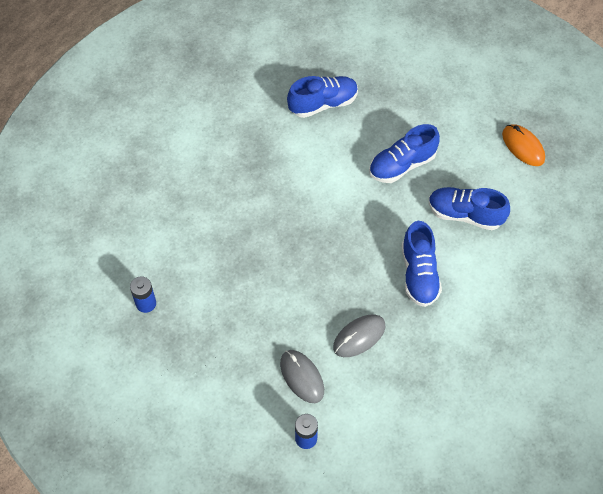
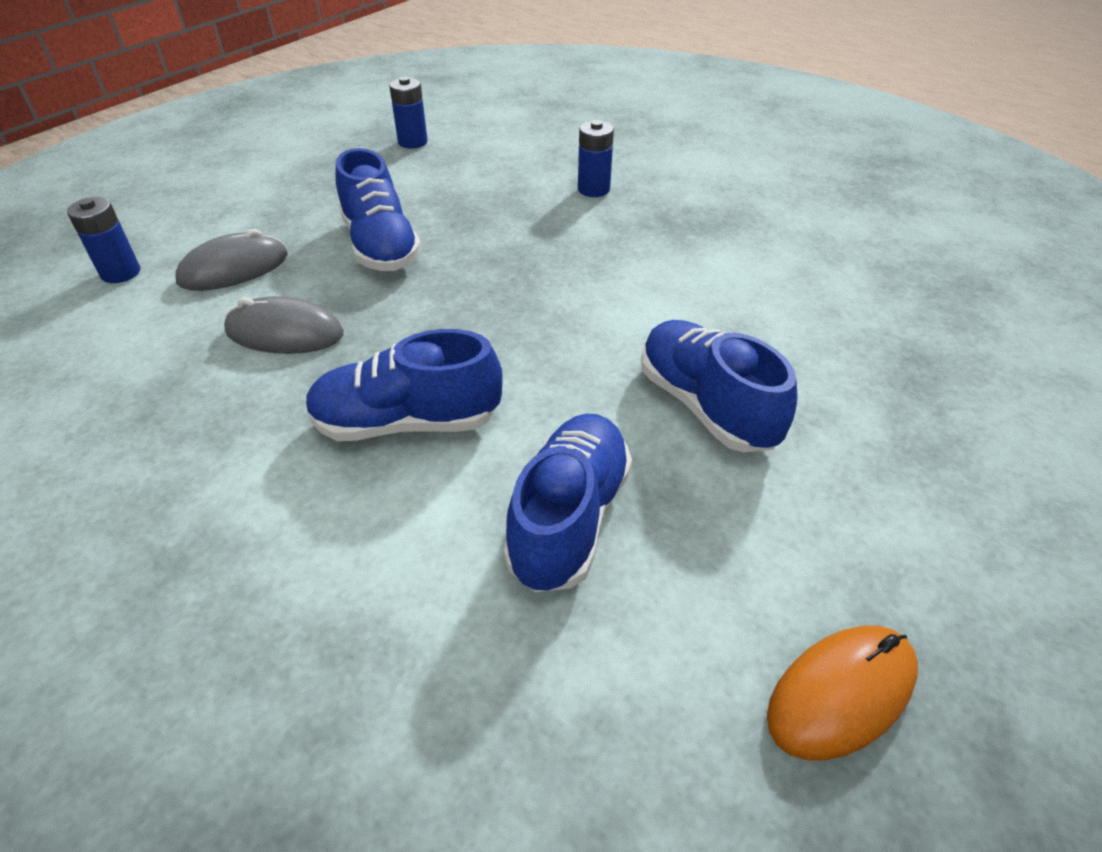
camera: 90 degrees right, 15 degrees down
blue shoe [287,76,358,118] -> blue shoe moved to [335,148,422,271]
grey mouse [333,315,385,357] -> grey mouse turned 45 degrees counterclockwise [224,296,344,354]
none -> blue battery [578,120,614,197]

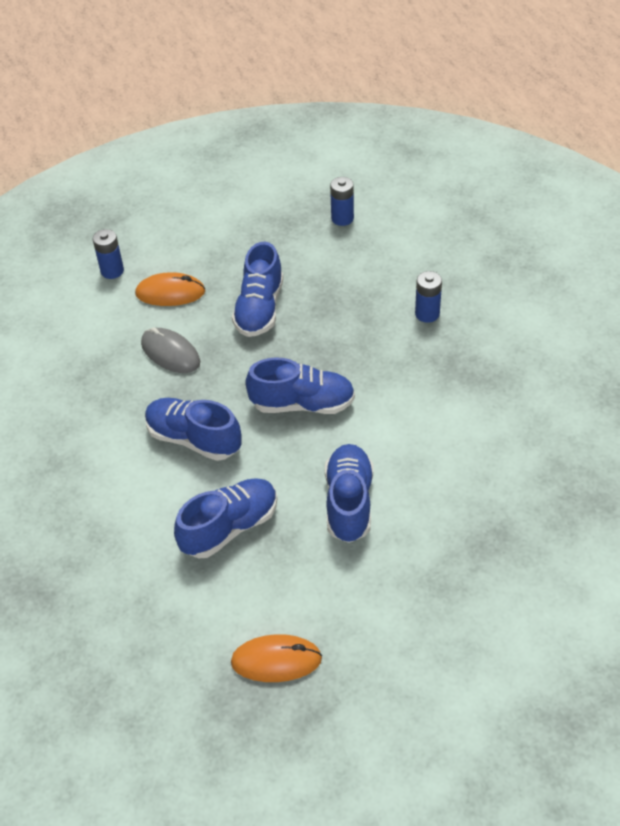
camera: 35 degrees right, 5 degrees up
grey mouse [175,229,288,291] -> orange mouse [135,272,205,306]
none -> blue shoe [245,358,355,414]

